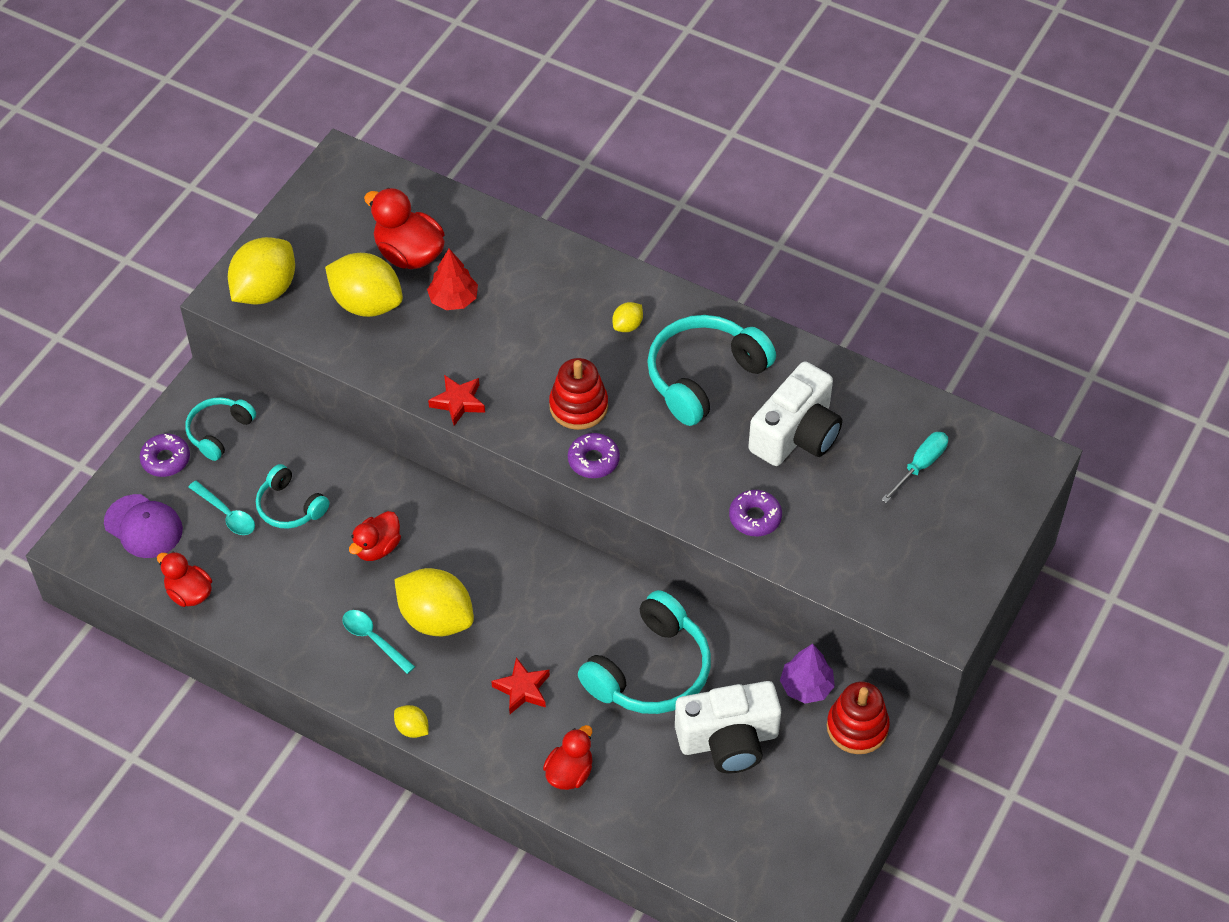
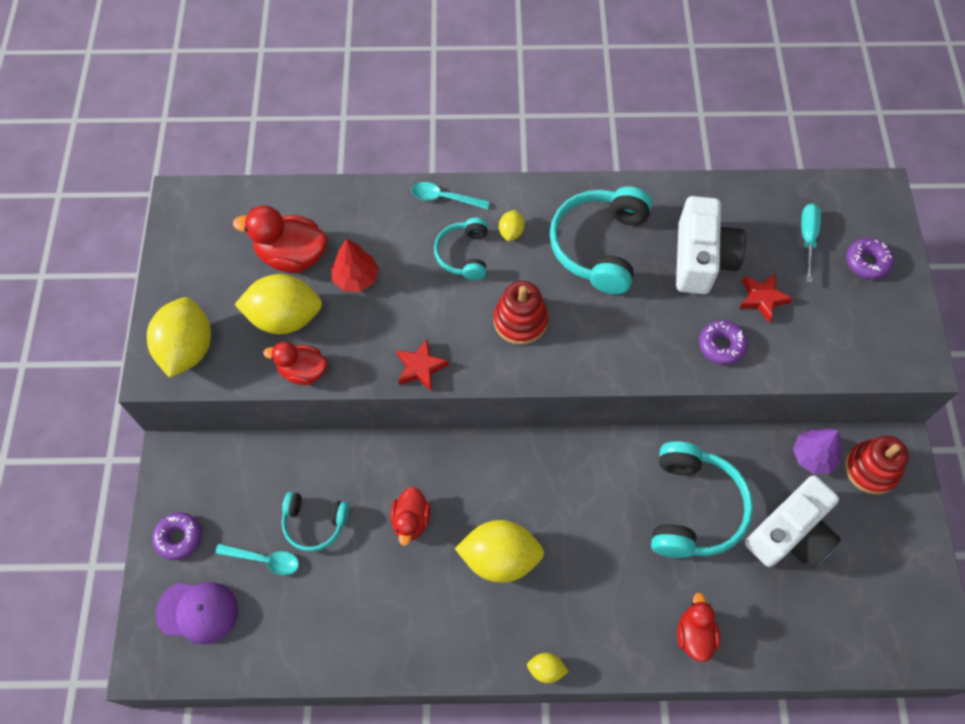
camera: 30 degrees left, 10 degrees up
red duck [157,552,212,607] -> red duck moved to [263,342,327,385]
turquoise headphones [185,397,256,461] -> turquoise headphones moved to [434,218,488,280]
turquoise spoon [342,610,415,674] -> turquoise spoon moved to [412,182,490,209]
red star [491,657,550,714] -> red star moved to [739,273,793,322]
purple donut [568,433,620,478] -> purple donut moved to [846,238,894,279]

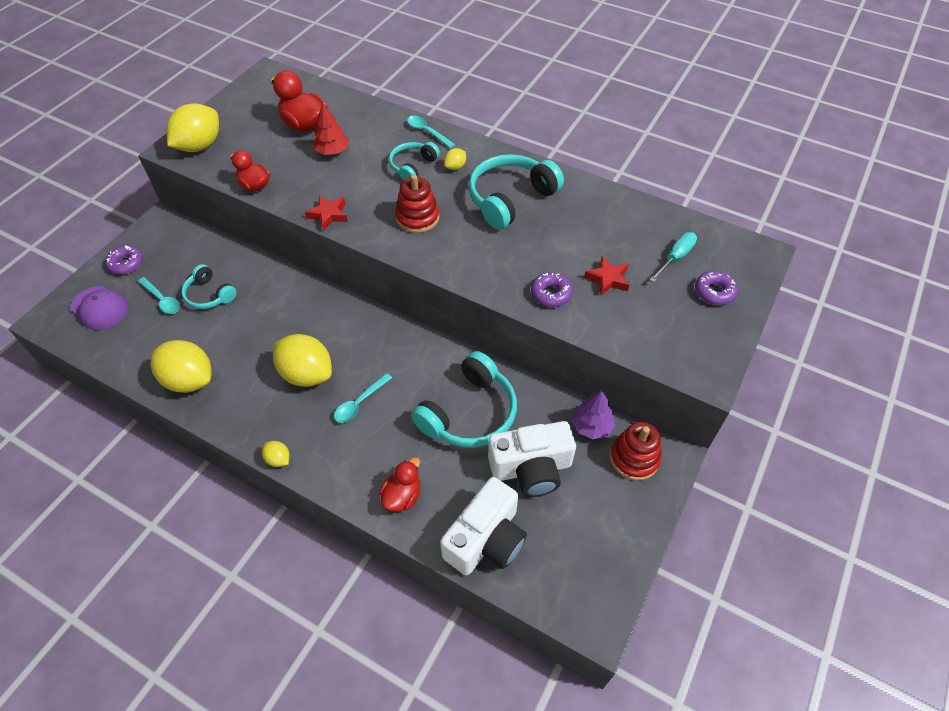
camera: 30 degrees right, 10 degrees down
yellow lemon [234,274,322,334] -> yellow lemon moved to [151,340,212,393]
red duck [390,487,431,546] -> none
white camera [676,196,746,294] -> white camera moved to [440,477,527,575]
none -> turquoise spoon [334,373,392,423]

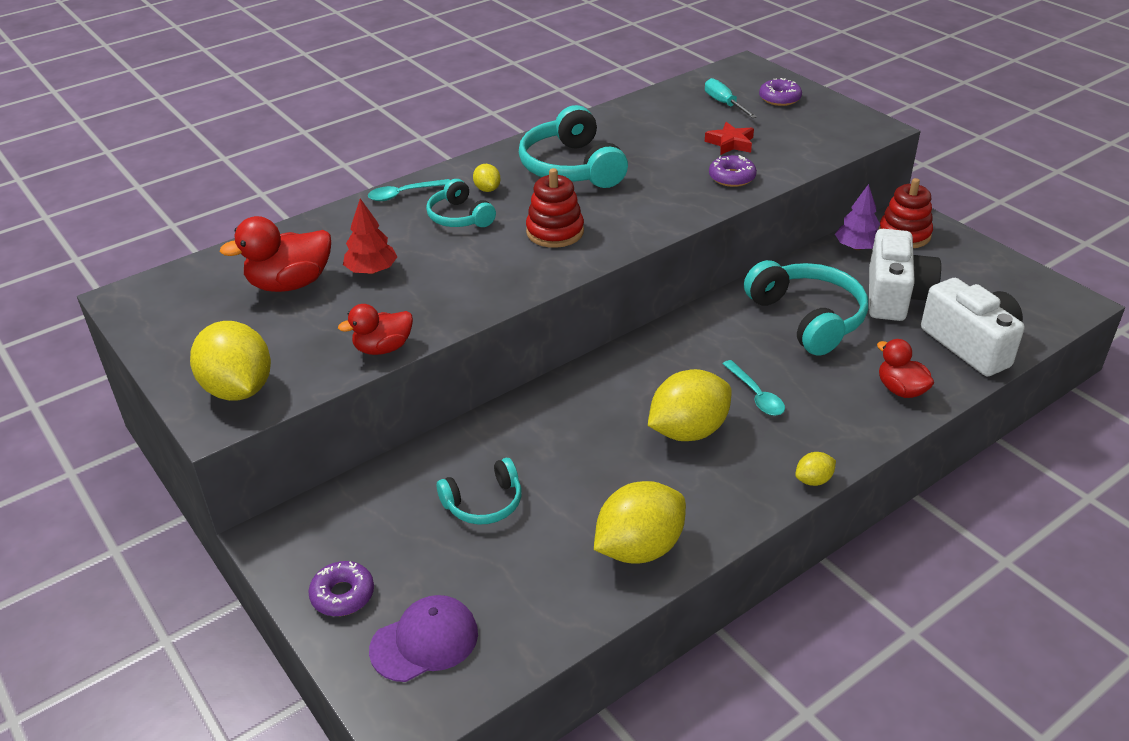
camera: 65 degrees left, 15 degrees down
turquoise spoon [138,277,180,314] -> none
red star [305,196,348,231] -> none

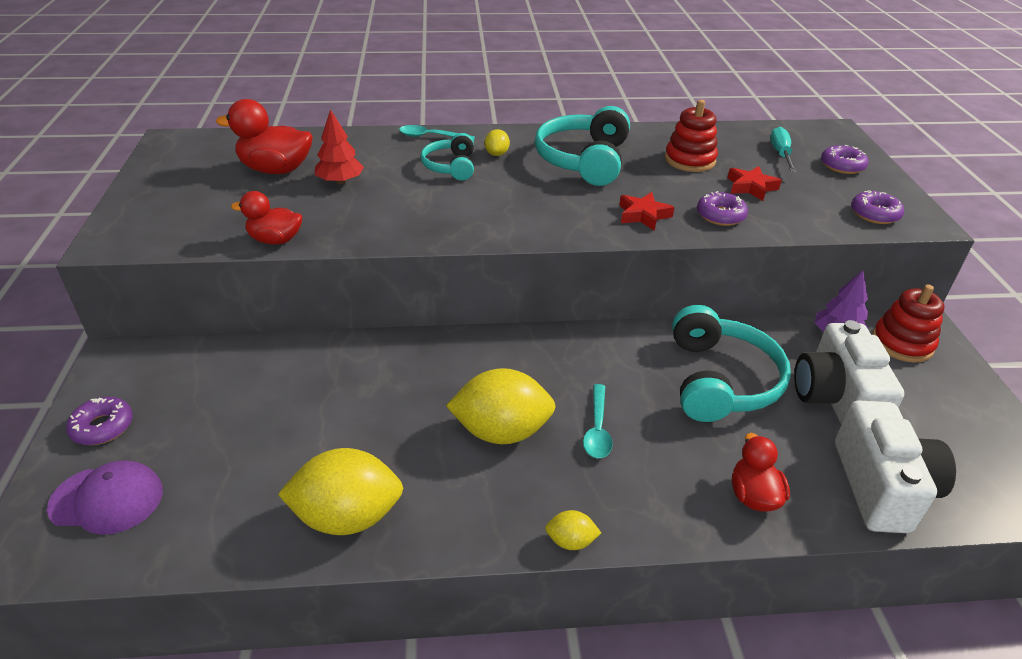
camera: 30 degrees right, 0 degrees up
yellow lemon [190,321,271,401] -> none
turquoise headphones [437,458,522,525] -> none
red stacking toy [526,168,584,248] -> red stacking toy moved to [665,100,718,172]
white camera [869,229,941,321] -> white camera turned 135 degrees clockwise [794,320,904,425]
none -> red star [619,192,675,231]
none -> purple donut [851,190,904,224]

